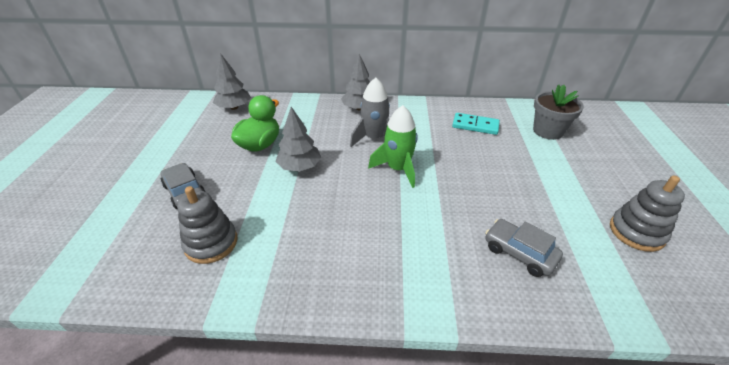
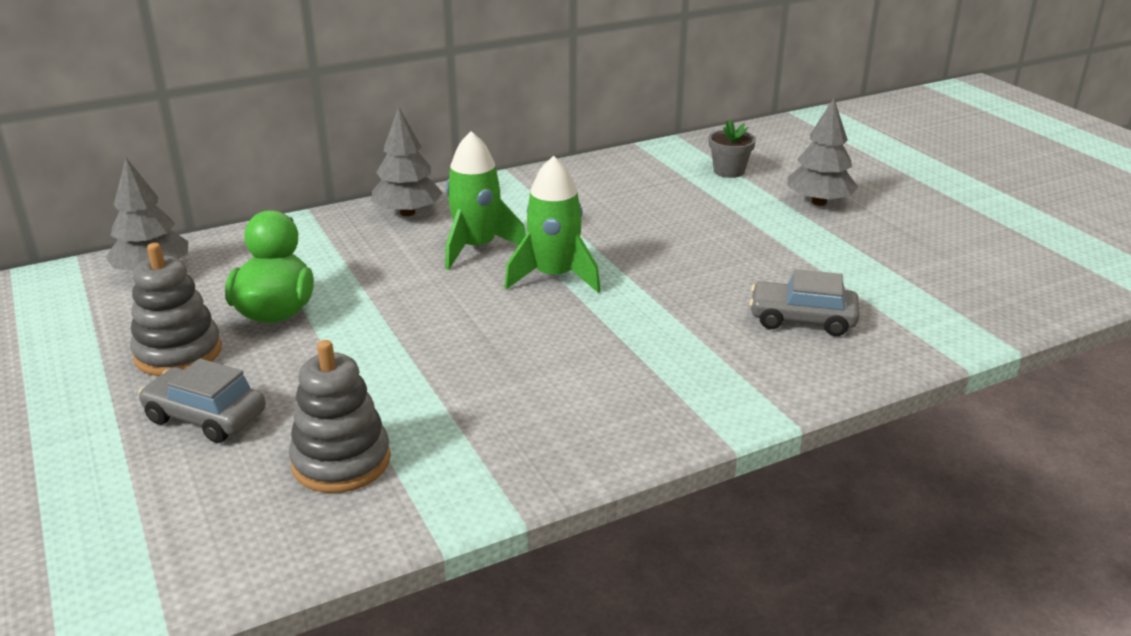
camera: 30 degrees left, 10 degrees down
grey tree [276,107,321,172] -> grey tree moved to [788,98,858,206]
grey rocket [350,77,390,147] -> green rocket [445,131,526,270]
turquoise domino [452,113,500,135] -> none
grey flower pot [533,84,584,140] -> grey flower pot [709,120,756,178], size x0.65
grey stacking toy [610,176,685,252] -> grey stacking toy moved to [130,243,222,376]

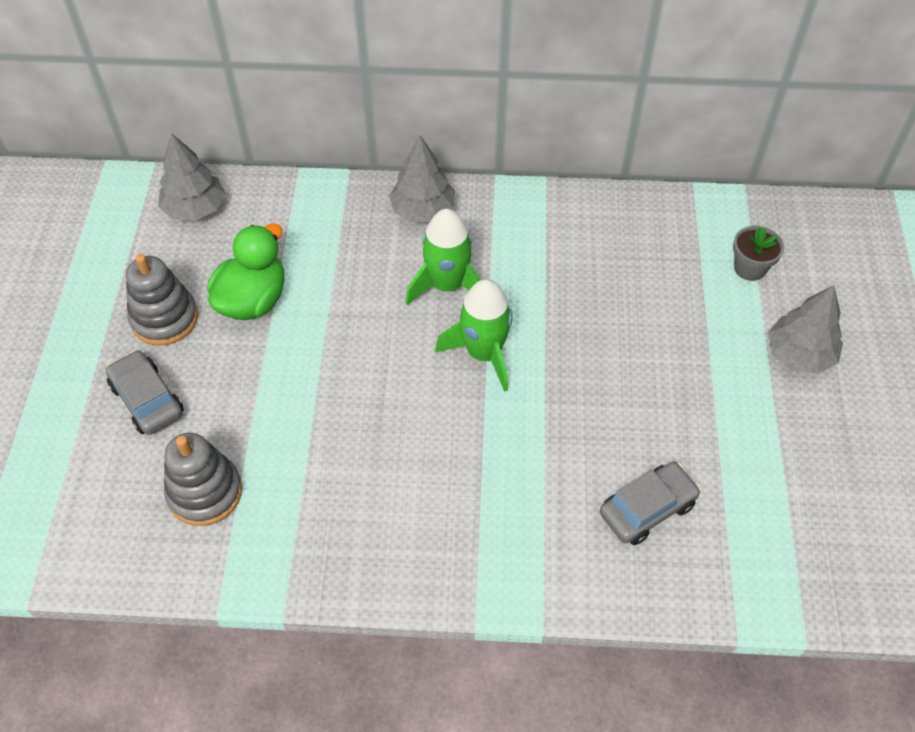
camera: 30 degrees right, 25 degrees up
grey car [749,269,859,336] -> grey car turned 105 degrees clockwise [600,462,701,545]

